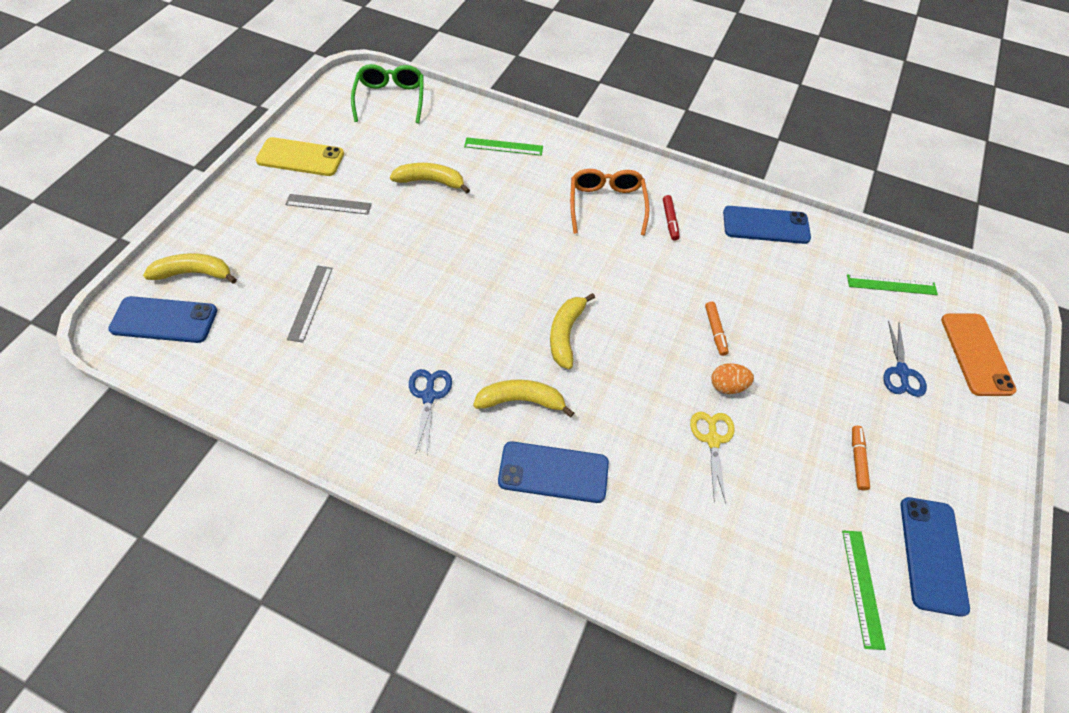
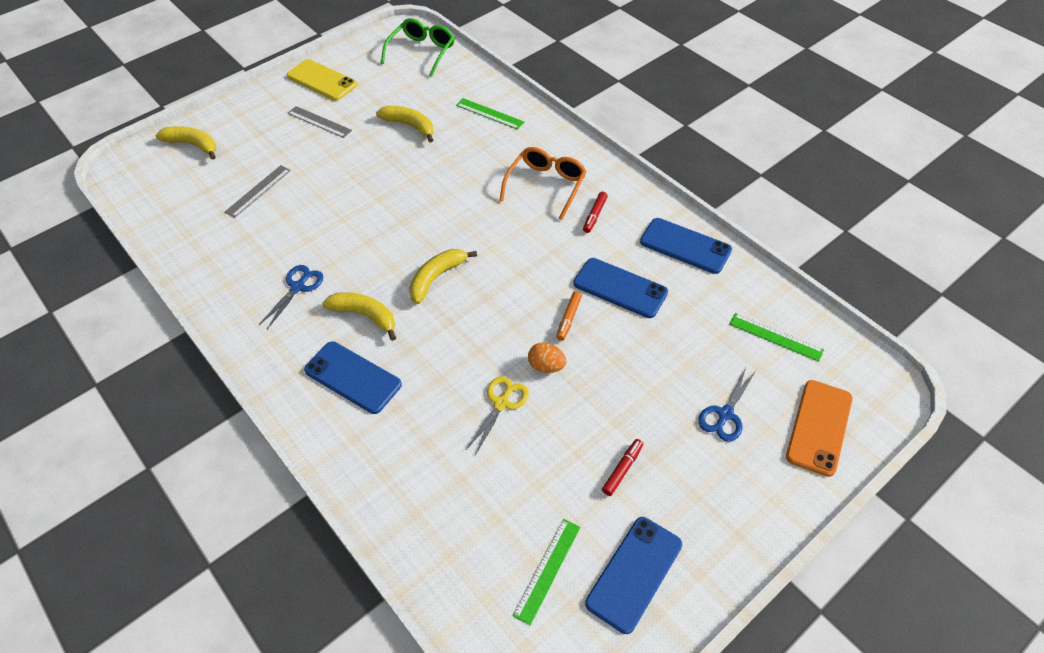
camera: 30 degrees right, 5 degrees down
blue phone [108,296,217,343] -> blue phone moved to [574,258,668,318]
orange marker [852,426,870,490] -> red marker [602,439,643,496]

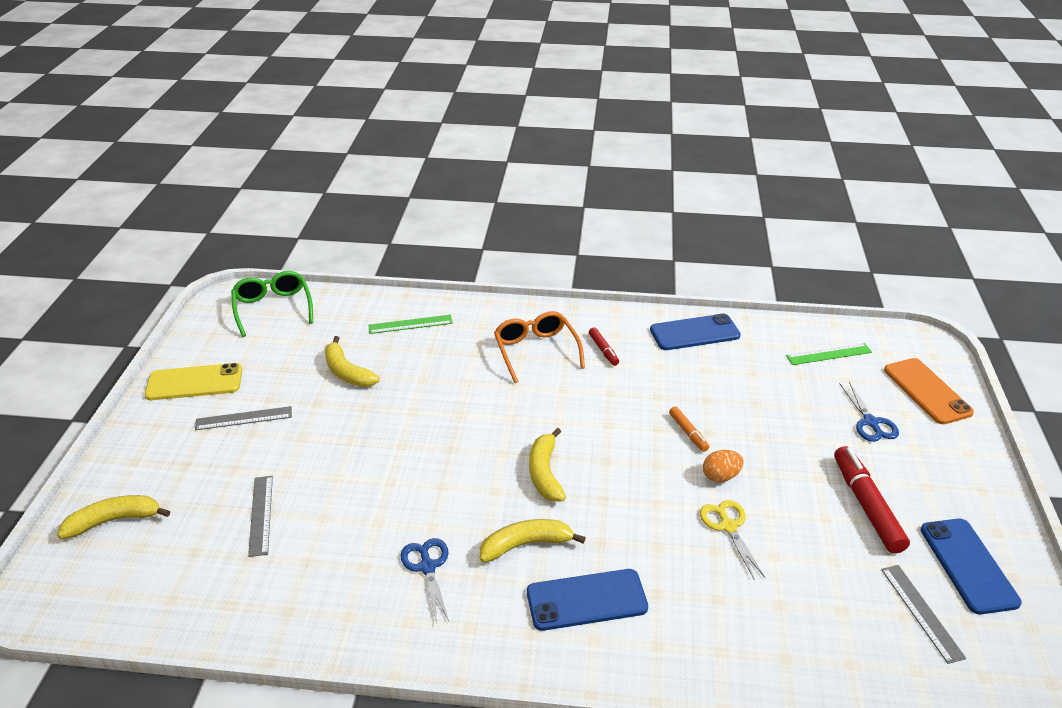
camera: 45 degrees left, 15 degrees down
yellow banana [376,106,434,143] -> yellow banana turned 120 degrees counterclockwise [325,336,379,387]
green ruler [513,519,580,626] -> grey ruler [881,565,966,664]
blue phone [574,258,668,318] -> none
red marker [602,439,643,496] -> red marker [834,446,910,554], size x1.93

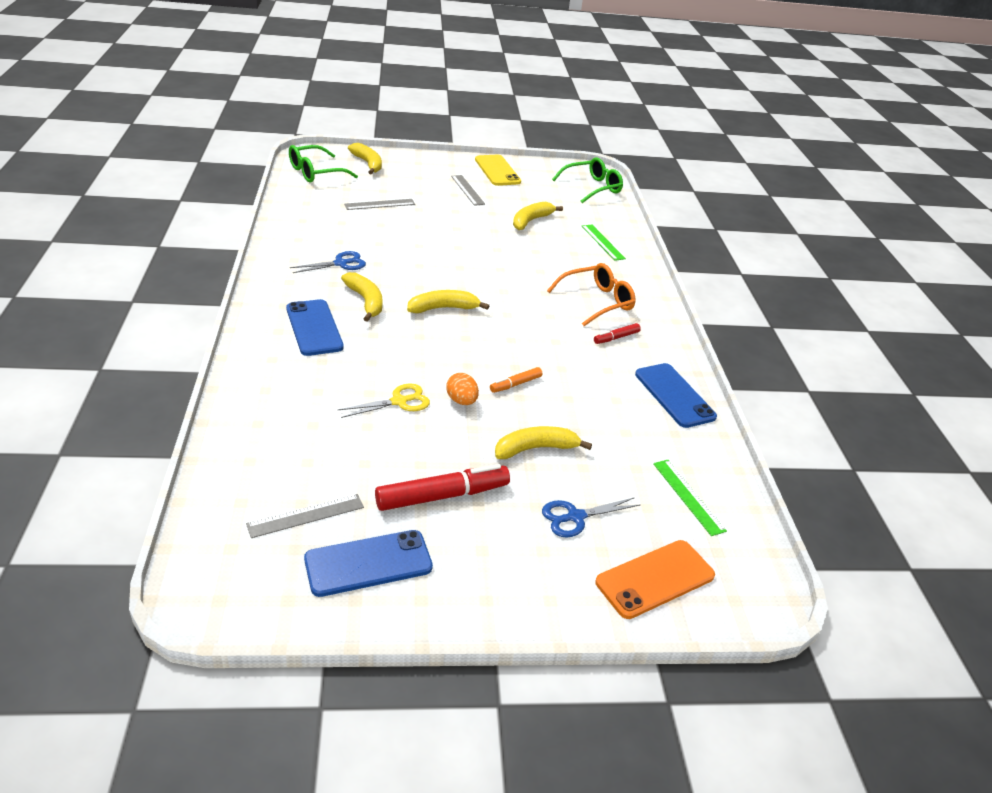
camera: 75 degrees right, 0 degrees up
none -> green glasses [289,145,358,183]
none -> yellow banana [495,426,592,459]

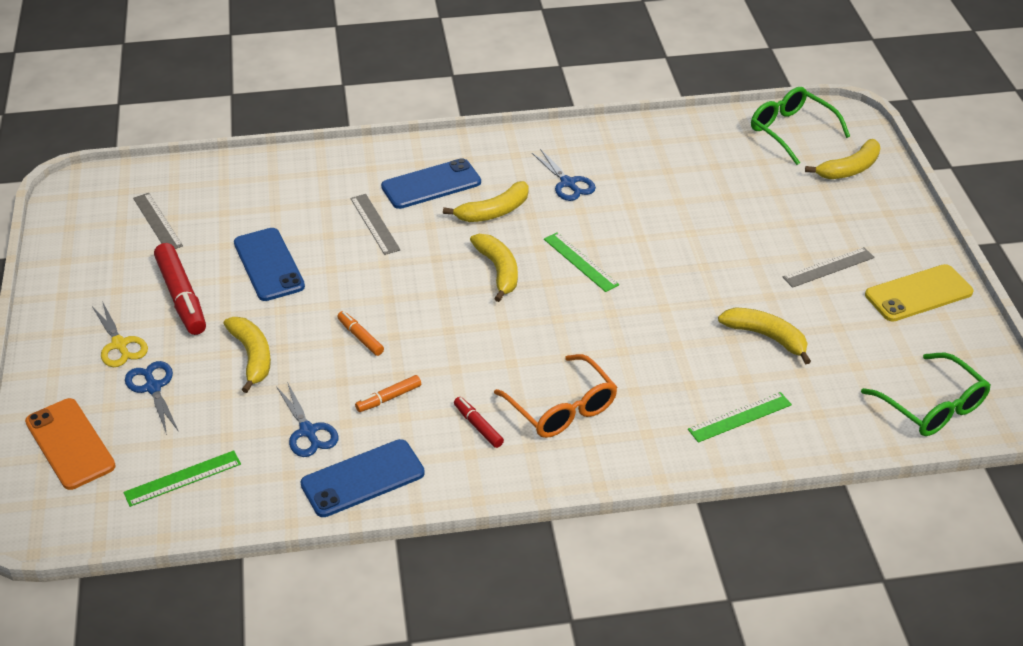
camera: 90 degrees right, 5 degrees up
blue phone [304,530,433,597] -> blue phone moved to [234,228,305,301]
yellow scissors [338,383,430,418] -> yellow scissors moved to [92,301,148,367]
grey ruler [344,199,415,210] -> grey ruler moved to [350,194,401,255]
orange egg [446,373,479,405] -> none
none -> blue scissors [276,382,338,457]
none -> orange marker [355,375,421,412]
none -> green ruler [544,232,619,292]

